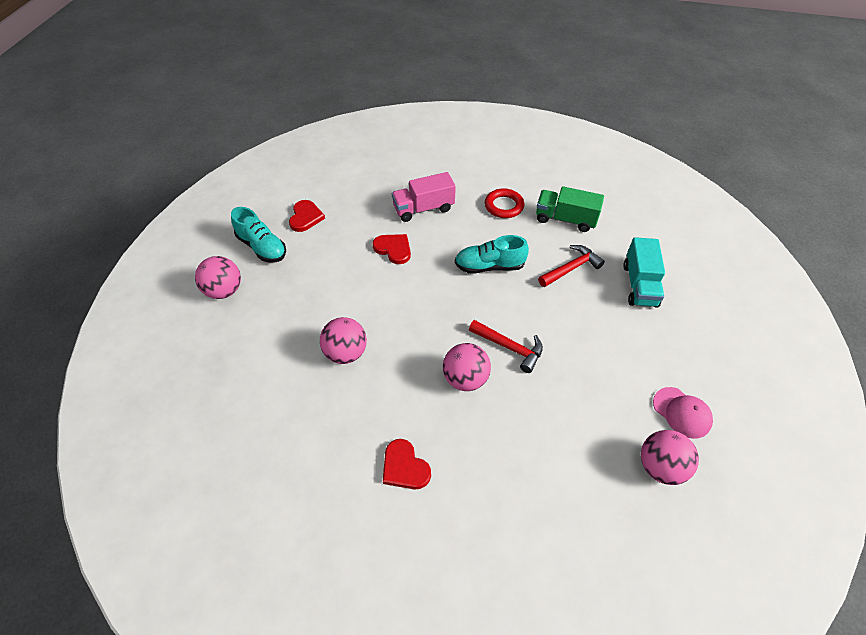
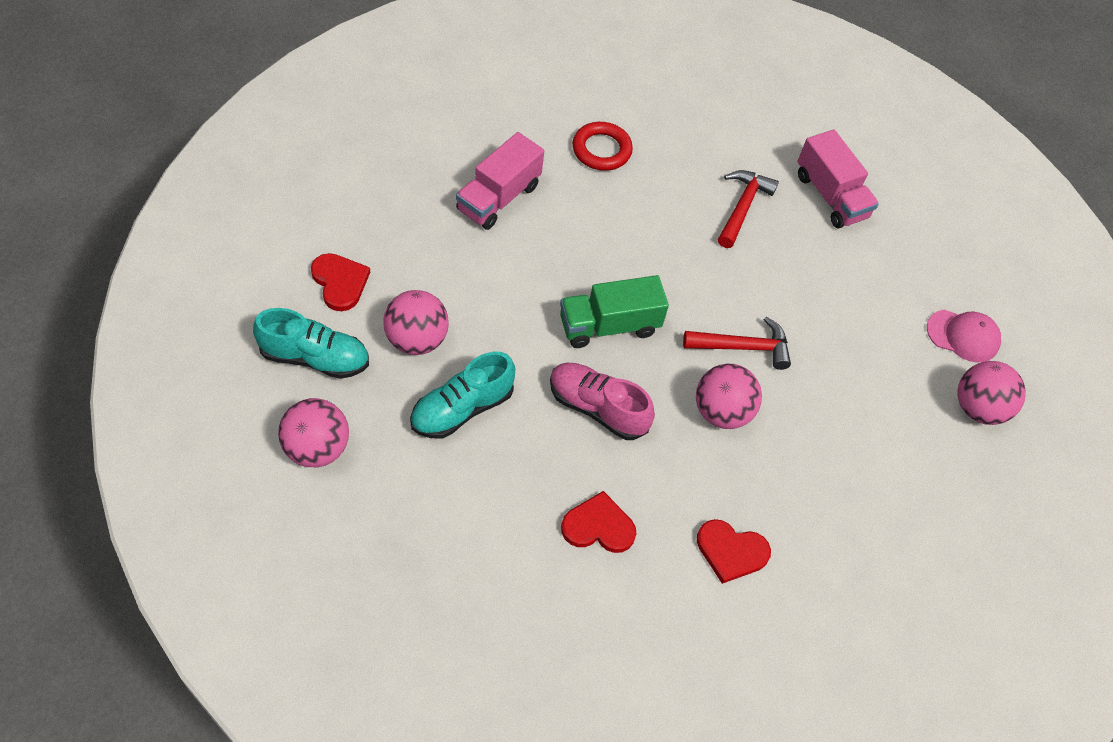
camera: 40 degrees left, 5 degrees up
pink ball [320,317,367,364] -> pink ball moved to [383,290,449,355]
red heart [372,234,411,264] -> red heart moved to [561,491,637,553]
turquoise shoe [455,235,529,273] -> turquoise shoe moved to [410,352,515,438]
green truck [536,186,604,232] -> green truck moved to [560,275,669,348]
turquoise truck [623,237,665,307] -> pink truck [797,129,879,228]
none -> pink shoe [550,363,655,440]

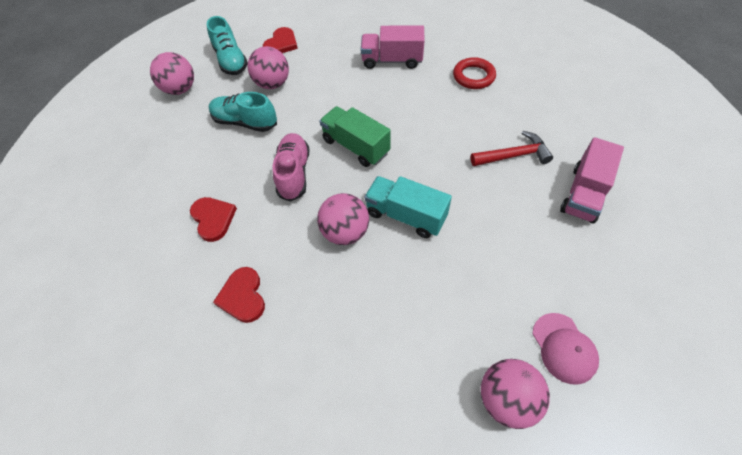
camera: 65 degrees right, 0 degrees up
red hammer [683,316,791,370] -> turquoise truck [365,176,452,238]

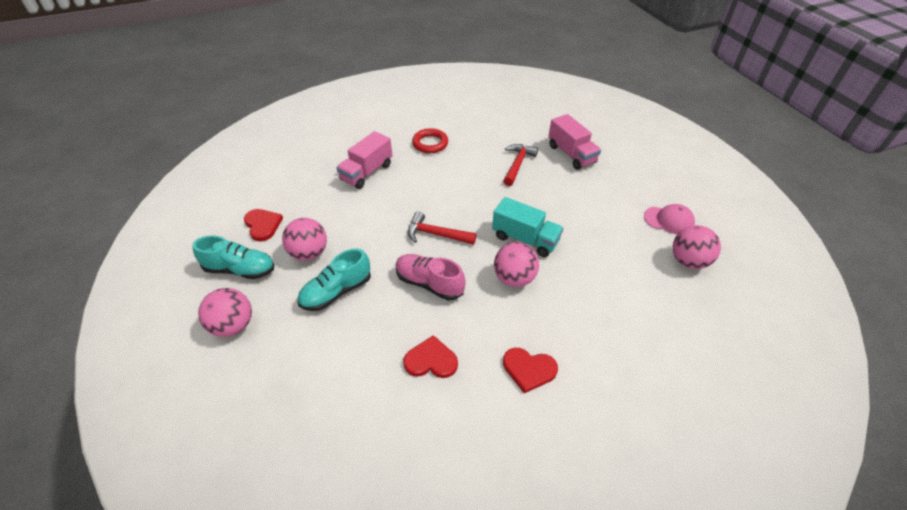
camera: 60 degrees left, 10 degrees down
green truck [320,106,391,167] -> red hammer [408,211,476,245]
turquoise truck [365,176,452,238] -> turquoise truck turned 120 degrees counterclockwise [492,197,564,257]

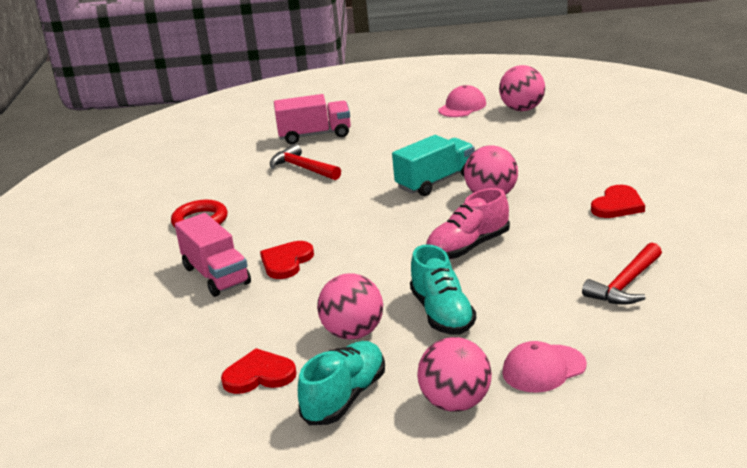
camera: 65 degrees left, 20 degrees down
red heart [403,335,458,378] -> red heart moved to [260,241,314,279]
red hammer [408,211,476,245] -> red hammer moved to [582,242,662,305]
none -> pink cap [502,341,587,393]

